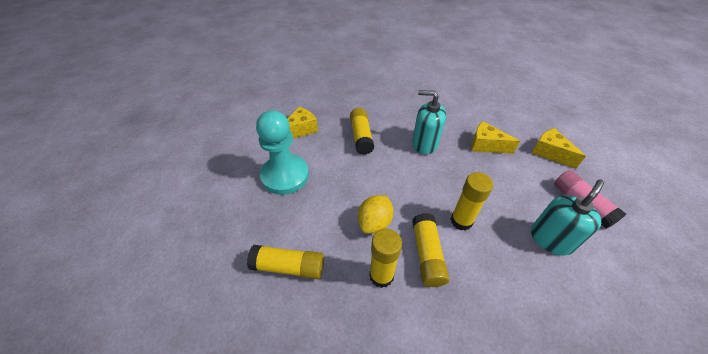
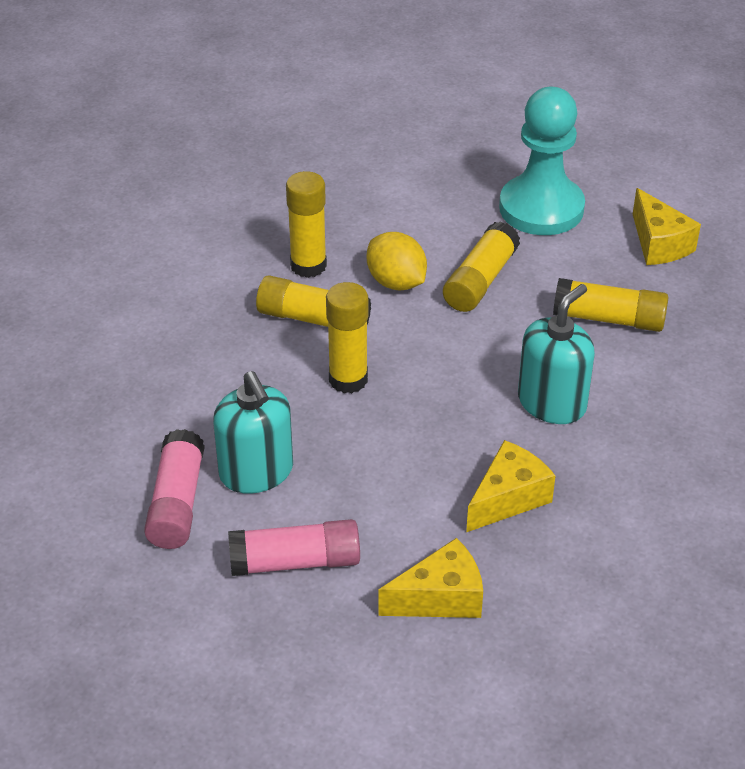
camera: 110 degrees right, 5 degrees down
yellow glue stick [247,245,324,279] -> yellow glue stick moved to [443,221,520,312]
none -> pink glue stick [144,429,205,549]

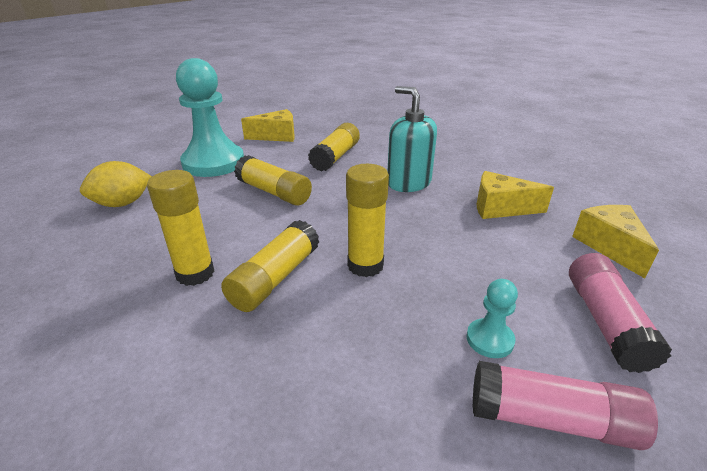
camera: 80 degrees left, 10 degrees down
turquoise soap dispenser [213,371,293,494] -> turquoise pawn [467,279,518,358]
yellow lemon [367,232,427,291] -> yellow lemon moved to [80,161,152,207]
yellow cheese [466,440,555,532] -> yellow cheese turned 45 degrees counterclockwise [477,171,554,219]

